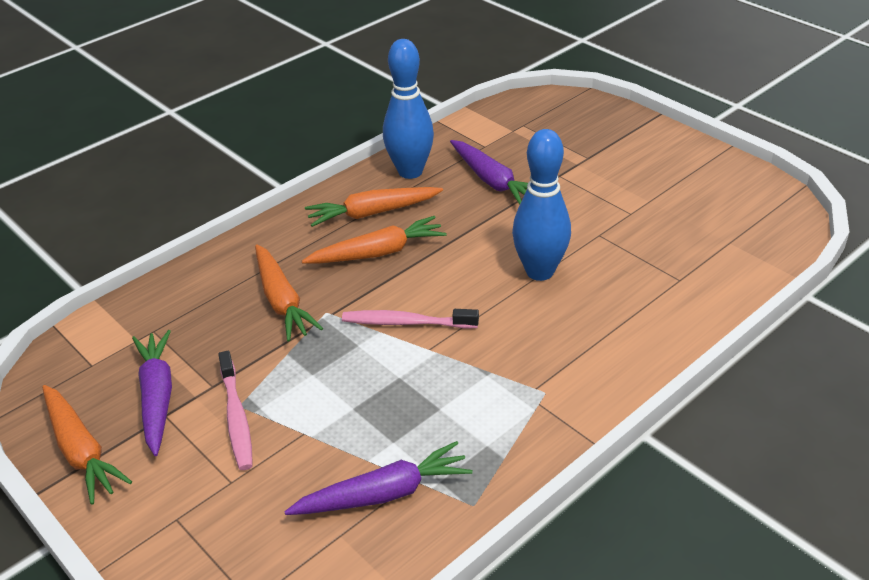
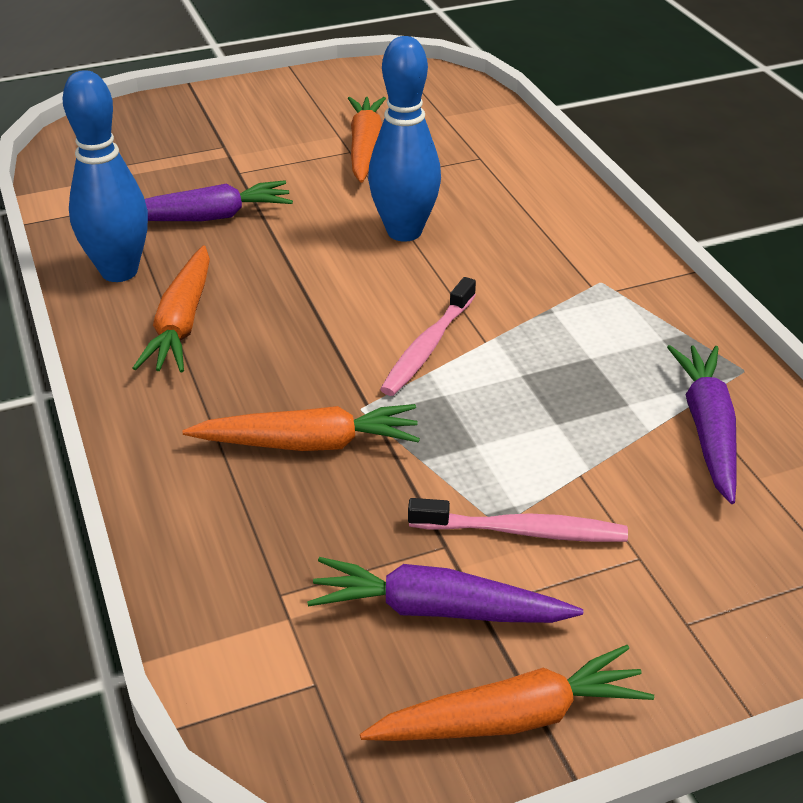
camera: 70 degrees left, 0 degrees up
orange carrot [302,216,447,264] -> orange carrot moved to [348,97,386,183]

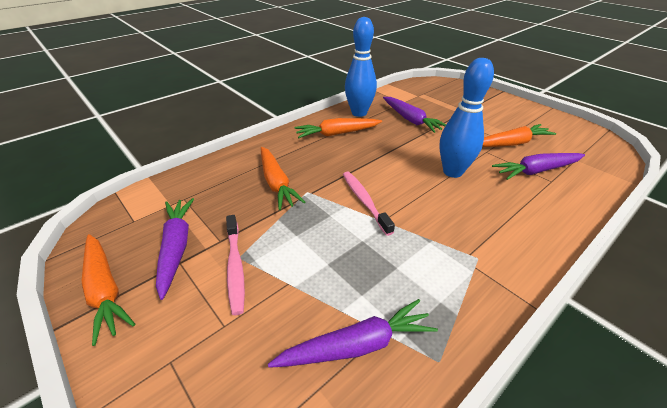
camera: 70 degrees right, 0 degrees up
pink toothbrush [380,277,476,396] -> pink toothbrush turned 60 degrees clockwise [343,172,395,236]
none -> purple carrot [492,153,585,180]

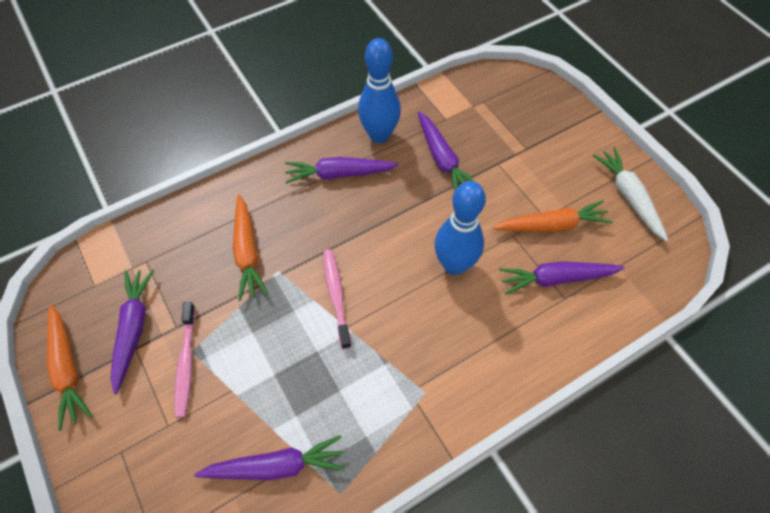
camera: 10 degrees right, 20 degrees up
orange carrot [294,118,382,138] -> purple carrot [285,157,398,184]
none -> white carrot [593,147,668,241]

